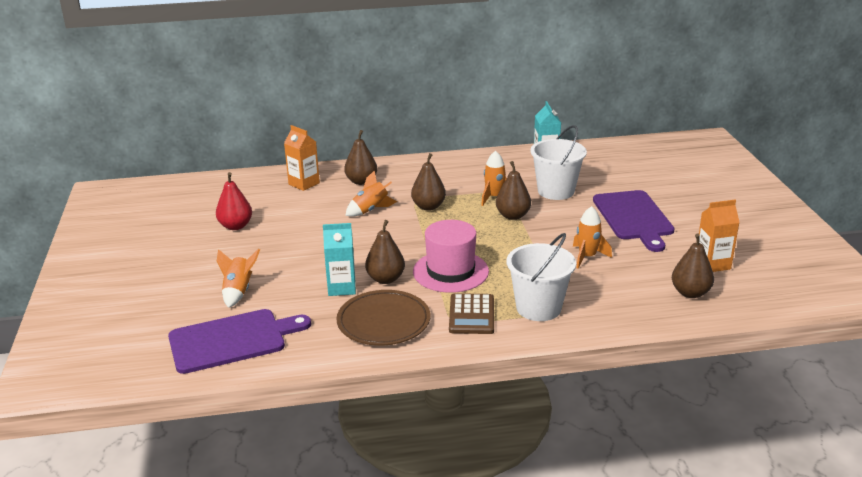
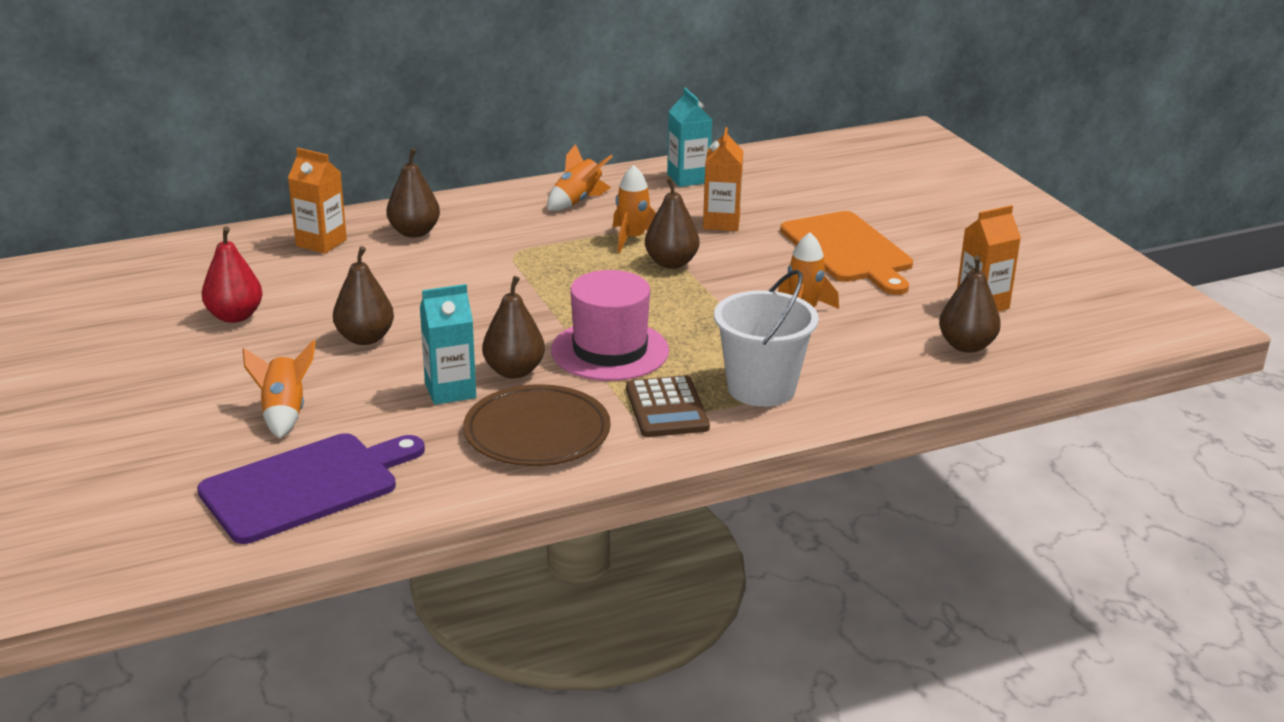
camera: 15 degrees left, 0 degrees up
orange rocket [345,170,397,217] -> orange rocket moved to [547,144,613,211]
brown pear [411,153,446,211] -> brown pear moved to [333,246,394,345]
white bucket [530,125,587,200] -> orange carton [703,127,743,231]
purple cutting board [593,190,675,252] -> orange cutting board [780,211,913,295]

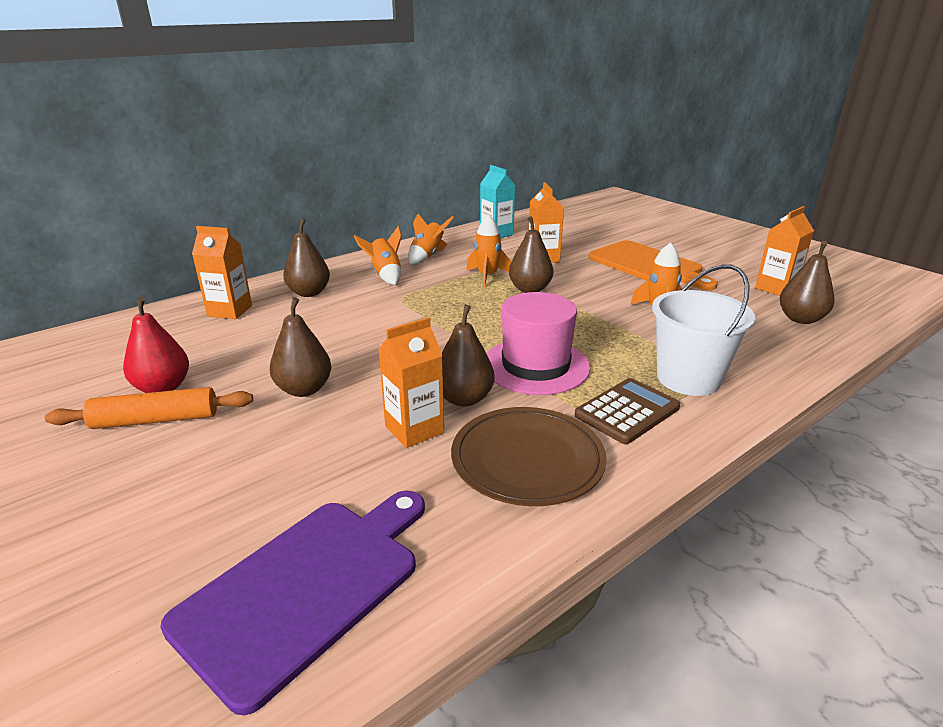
camera: 15 degrees left, 0 degrees up
orange rocket [243,340,316,438] -> orange rocket moved to [354,226,402,285]
turquoise carton [420,284,476,405] -> orange carton [378,317,444,448]
brown calculator [626,375,710,437] -> brown calculator turned 105 degrees counterclockwise [575,378,680,444]
none -> orange rolling pin [45,387,253,429]

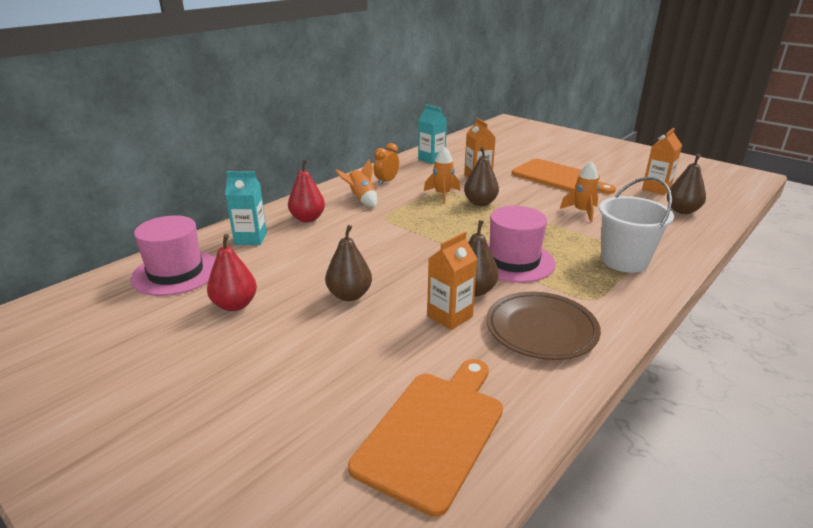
camera: 10 degrees left, 0 degrees up
orange rolling pin [45,387,253,429] -> none
purple cutting board [160,491,425,715] -> orange cutting board [348,359,503,517]
orange carton [192,226,252,319] -> turquoise carton [225,171,267,245]
brown pear [283,218,330,297] -> red pear [288,159,325,222]
orange rocket [408,214,454,265] -> orange clock [373,143,399,185]
brown calculator [575,378,680,444] -> none
none -> pink hat [130,215,216,296]

